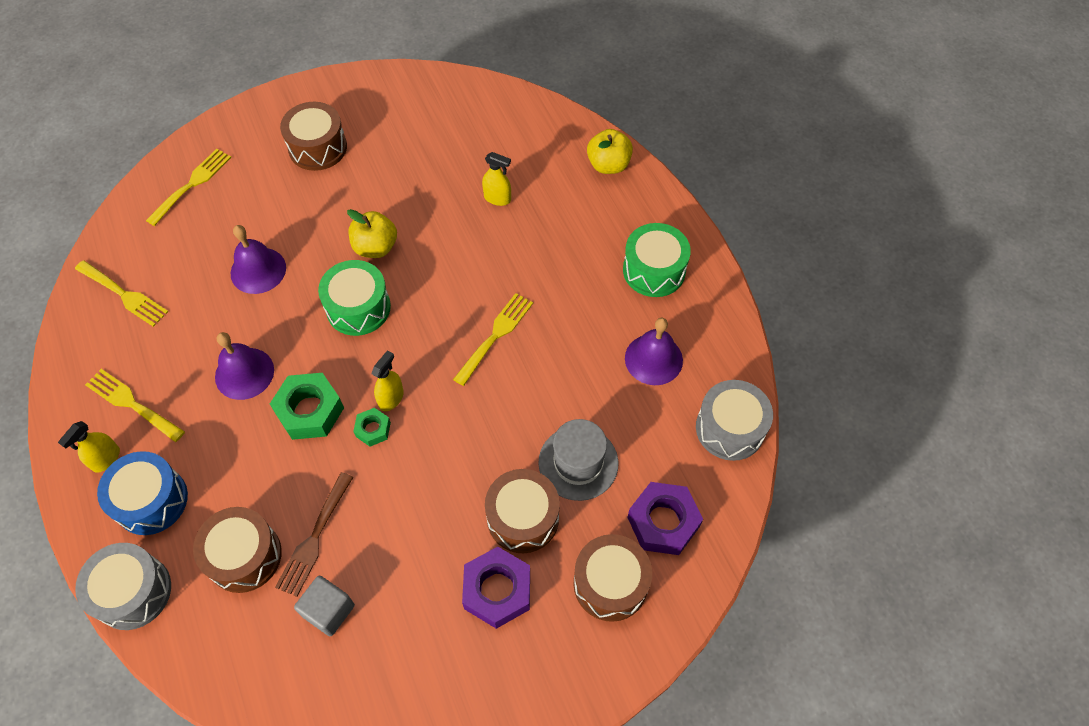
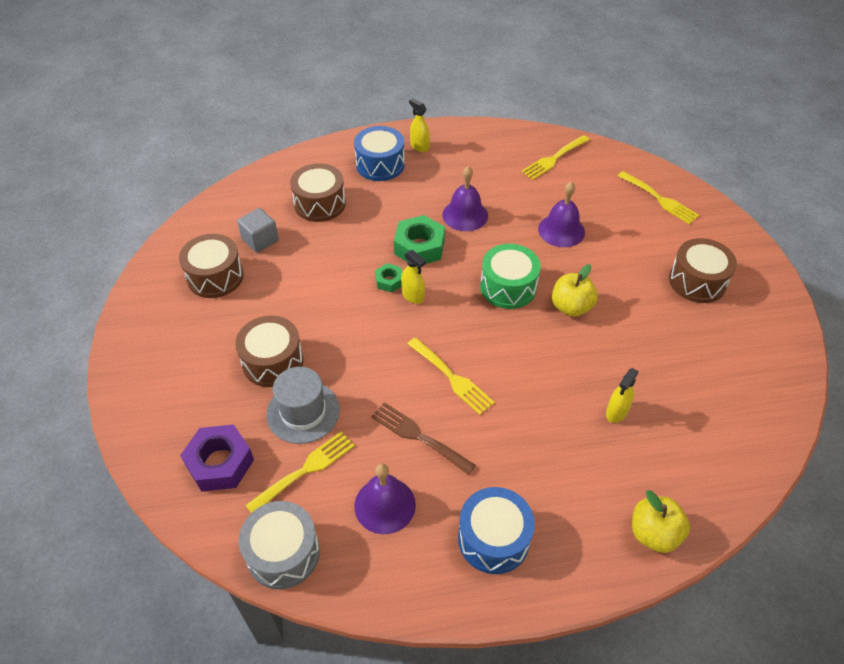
camera: 105 degrees right, 10 degrees down
grey drum [75,543,171,630] -> none
yellow fork [85,369,185,442] -> yellow fork moved to [245,431,355,513]
brown fork [275,472,353,597] -> brown fork moved to [371,402,476,475]
purple nut [462,547,530,629] -> none
brown drum [573,534,652,622] -> brown drum moved to [179,234,244,298]
green drum [623,223,691,297] -> blue drum [458,487,535,574]

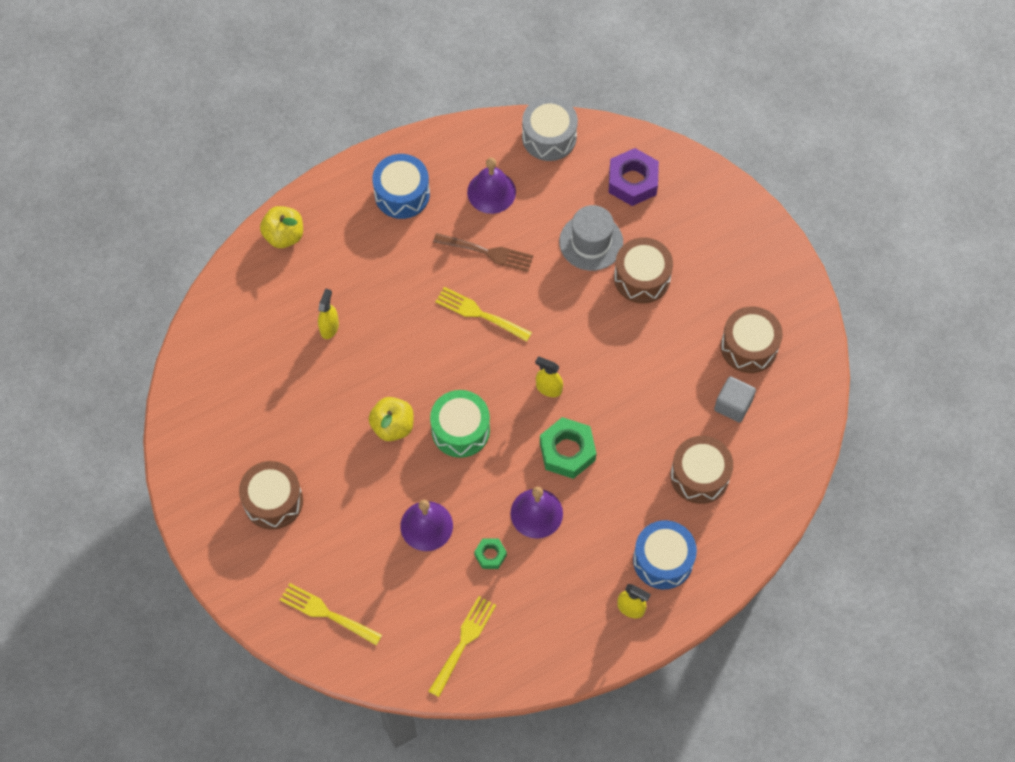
camera: 160 degrees right, 15 degrees up
yellow fork [245,431,355,513] -> none
green nut [375,263,402,293] -> green nut moved to [474,538,507,569]

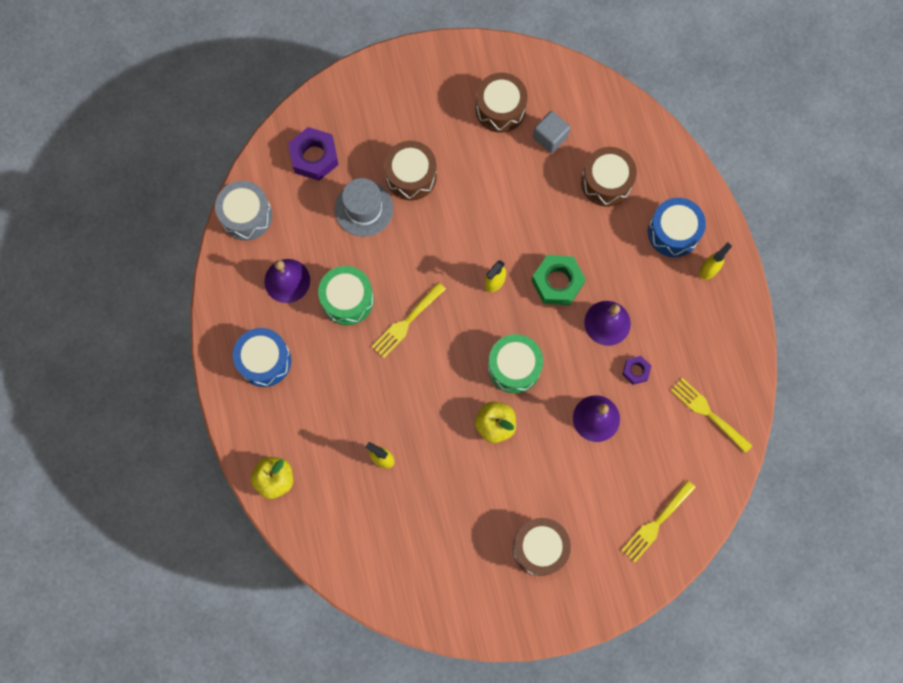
camera: 75 degrees left, 10 degrees up
brown fork [433,233,533,272] -> green drum [318,266,374,325]
green nut [474,538,507,569] -> purple nut [622,356,651,385]

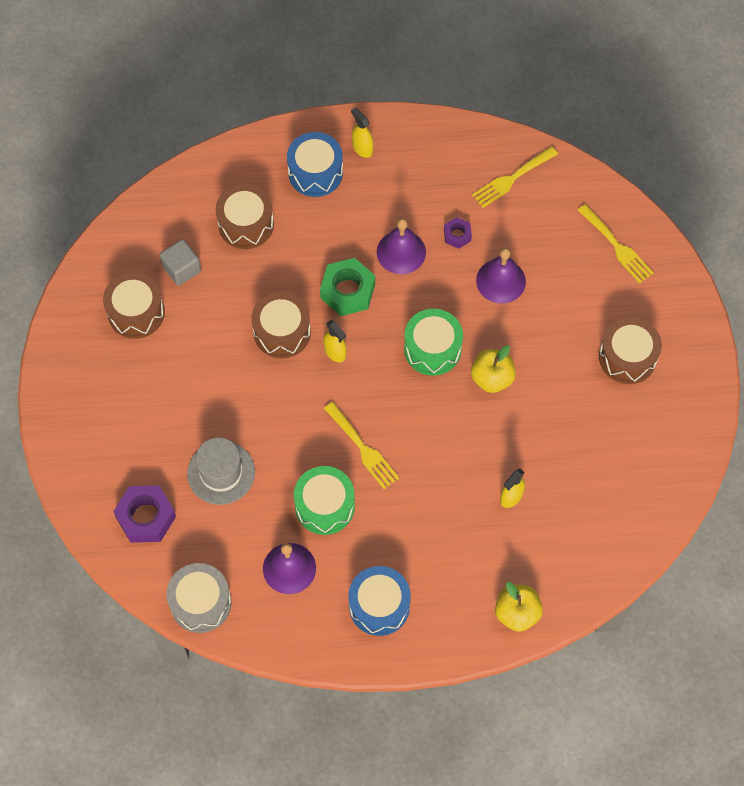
camera: 80 degrees left, 10 degrees down
brown drum [384,141,437,200] -> brown drum moved to [251,292,311,358]

